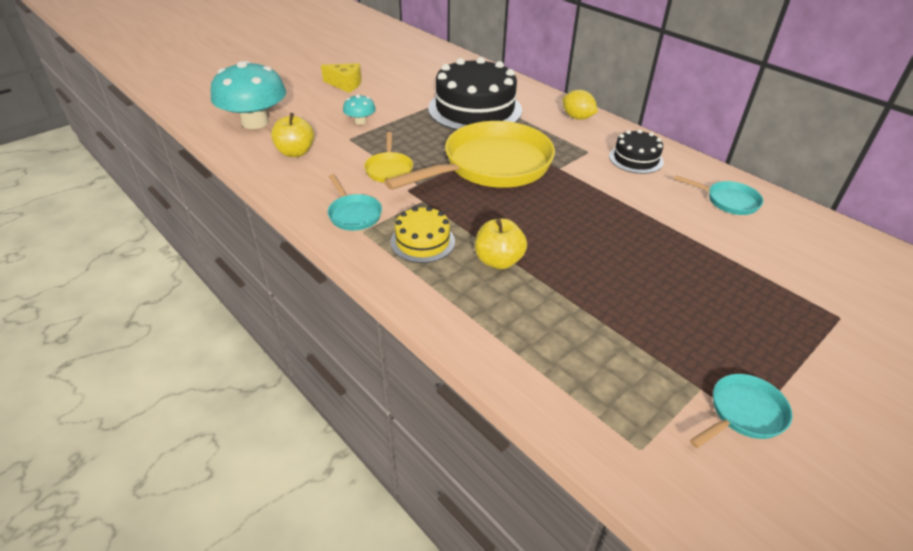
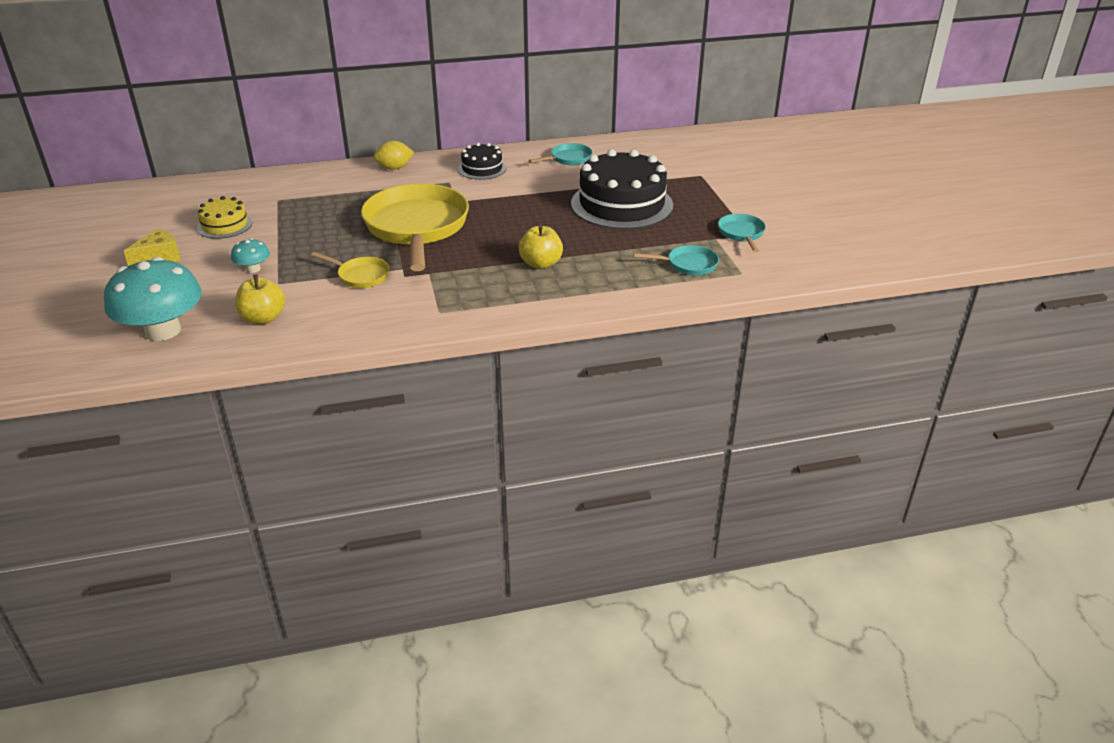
camera: 60 degrees left, 5 degrees down
turquoise pan [328,174,382,231] -> turquoise pan moved to [634,245,719,275]
yellow cake [390,206,455,263] -> yellow cake moved to [197,196,253,239]
black cake [428,57,522,130] -> black cake moved to [571,149,673,229]

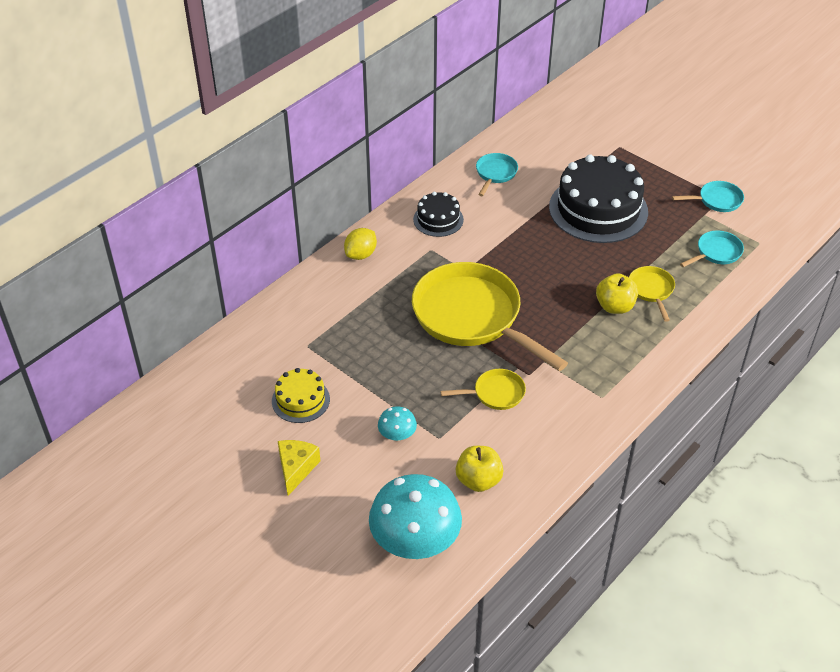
camera: 35 degrees left, 10 degrees up
turquoise pan [718,214,766,252] -> turquoise pan turned 120 degrees clockwise [672,181,744,212]
none -> yellow pan [629,266,675,322]

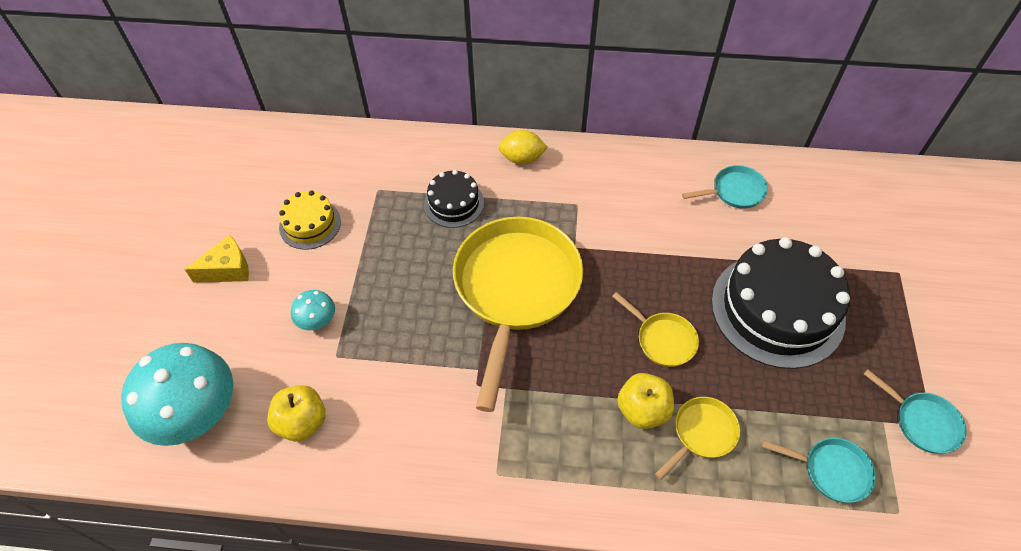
camera: 55 degrees right, 10 degrees up
black cake [413,192,464,237] -> black cake moved to [424,170,484,228]
yellow pan [440,369,526,410] -> yellow pan moved to [612,292,699,367]

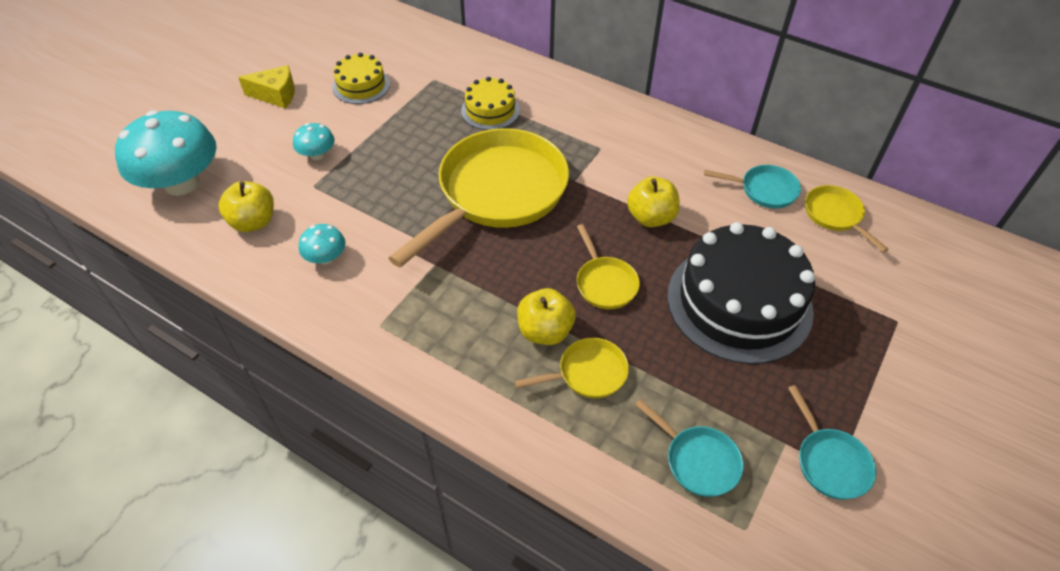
camera: 25 degrees right, 5 degrees down
black cake [424,170,484,228] -> yellow cake [461,77,520,130]
yellow lemon [498,130,548,165] -> none
none -> turquoise mushroom [299,224,345,265]
none -> yellow apple [627,177,680,227]
none -> yellow pan [805,185,889,253]

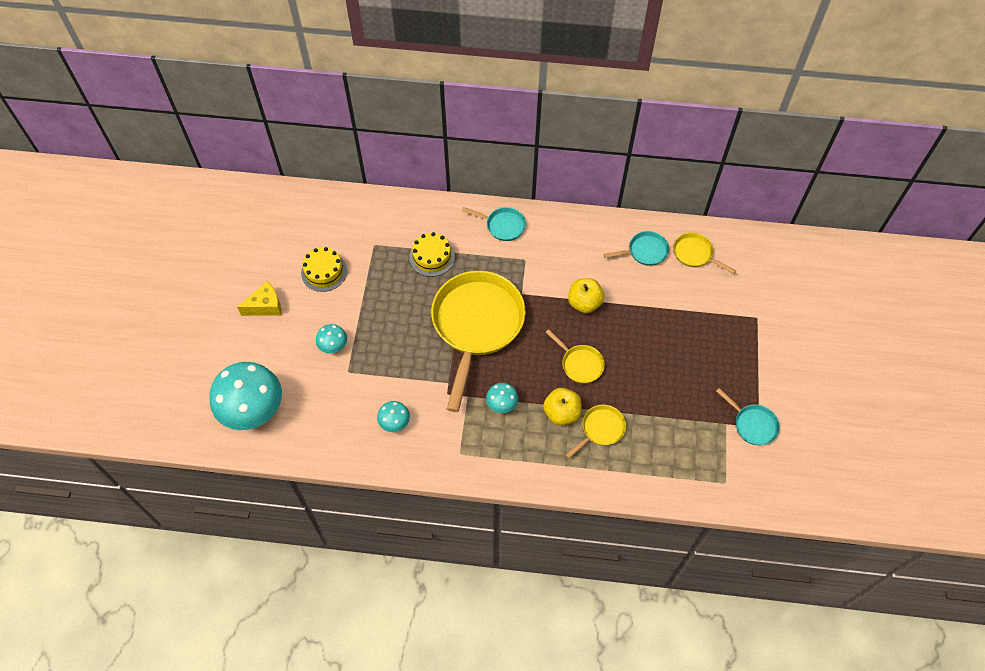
camera: 25 degrees left, 10 degrees up
yellow apple [219,181,274,232] -> none
turquoise pan [635,399,743,497] -> turquoise pan moved to [462,207,526,241]
black cake [667,222,815,364] -> none
none -> turquoise mushroom [486,383,518,413]

